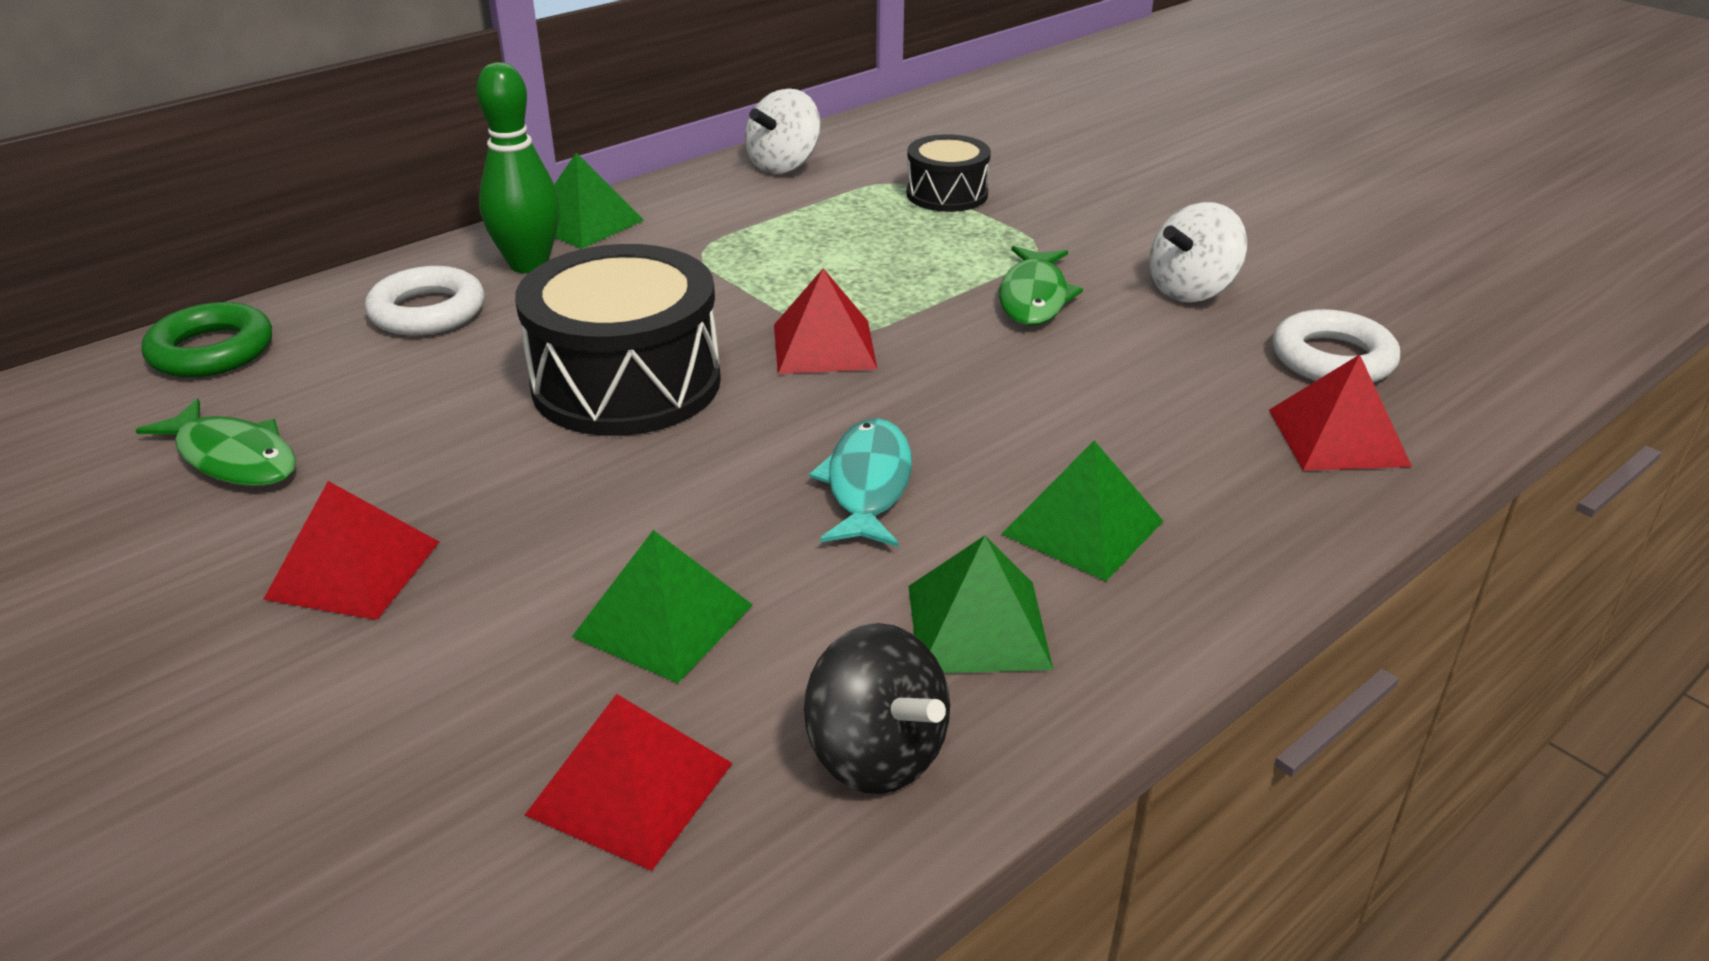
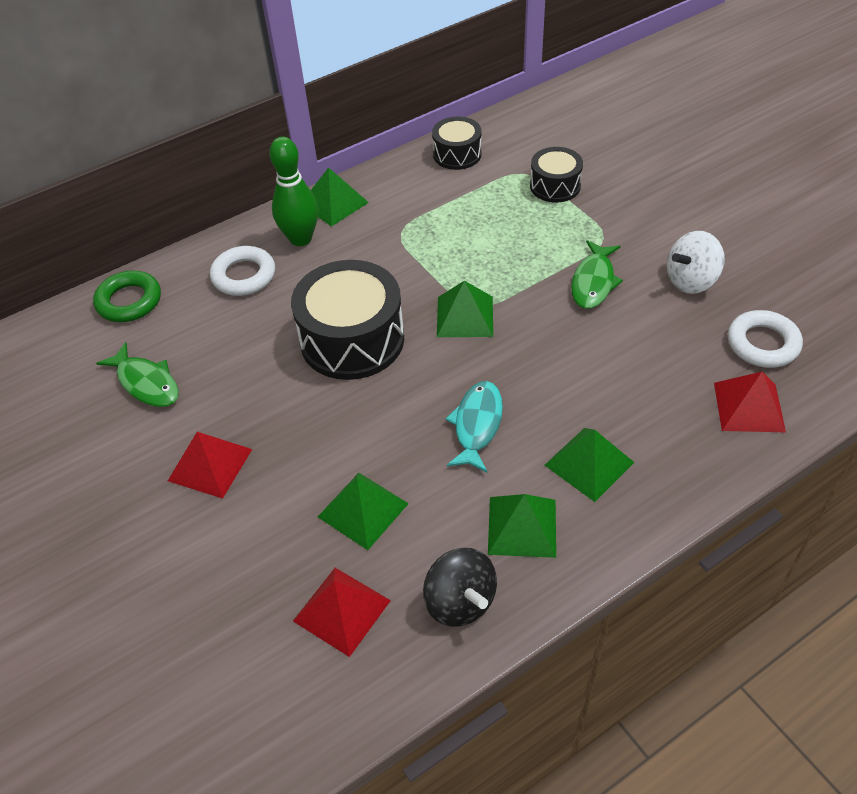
camera: 10 degrees right, 15 degrees up
white spinning top [745,89,821,174] -> black drum [432,117,482,170]
red pyramid [774,269,877,374] -> green pyramid [437,281,493,337]

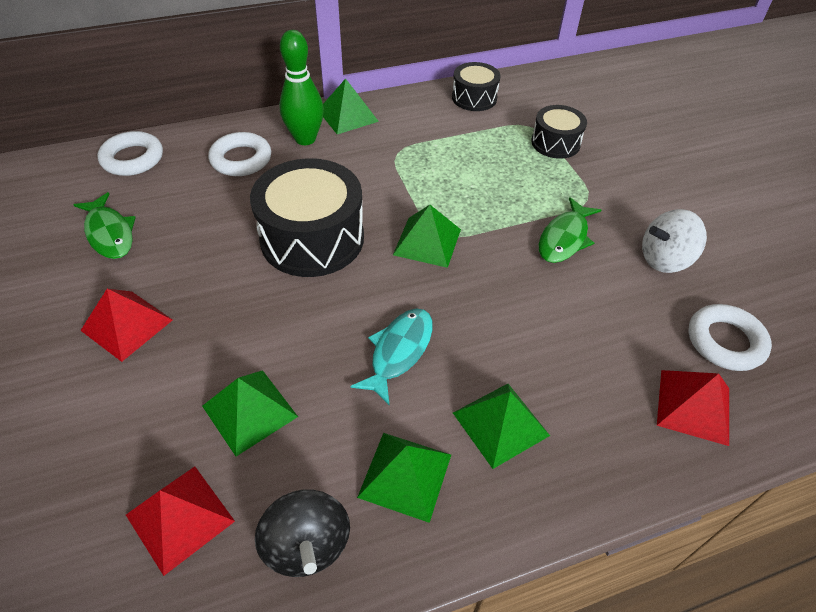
camera: 10 degrees right, 0 degrees up
green ring [93,271,161,322] -> white ring [97,131,163,176]

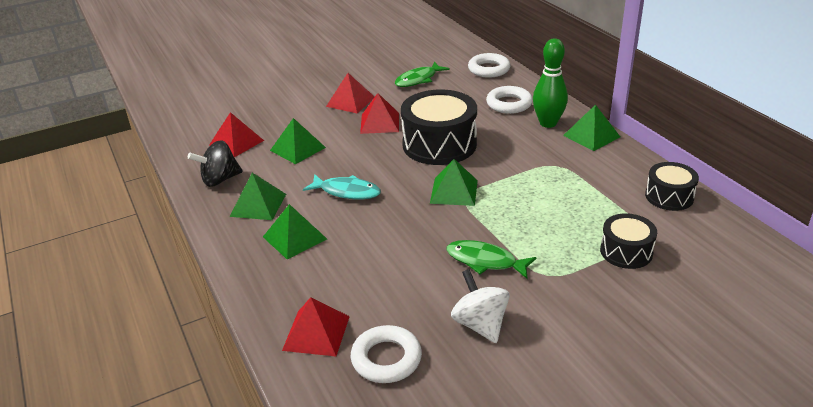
camera: 85 degrees right, 15 degrees down
none -> red pyramid [360,93,399,134]

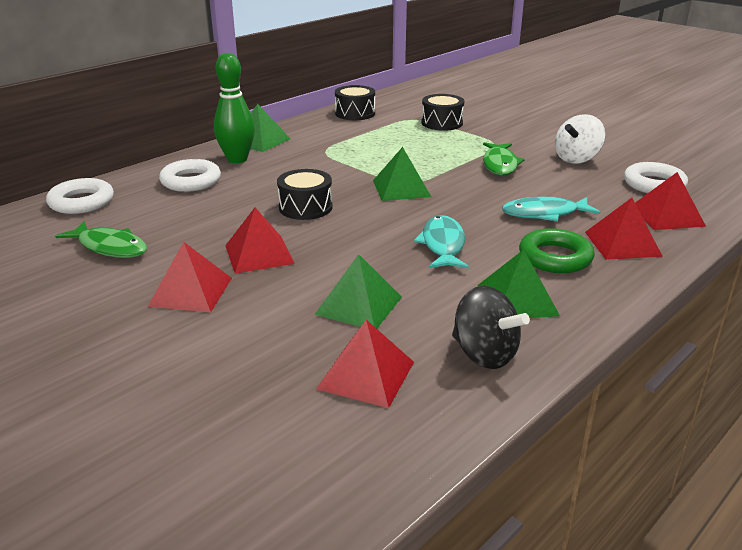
camera: 110 degrees left, 5 degrees down
green pyramid [263,204,327,260] -> green ring [519,228,594,273]
black drum [401,90,477,165] -> black drum [277,169,333,220], size x0.55
none -> turquoise fish [502,196,600,221]
none -> red pyramid [585,198,663,260]

